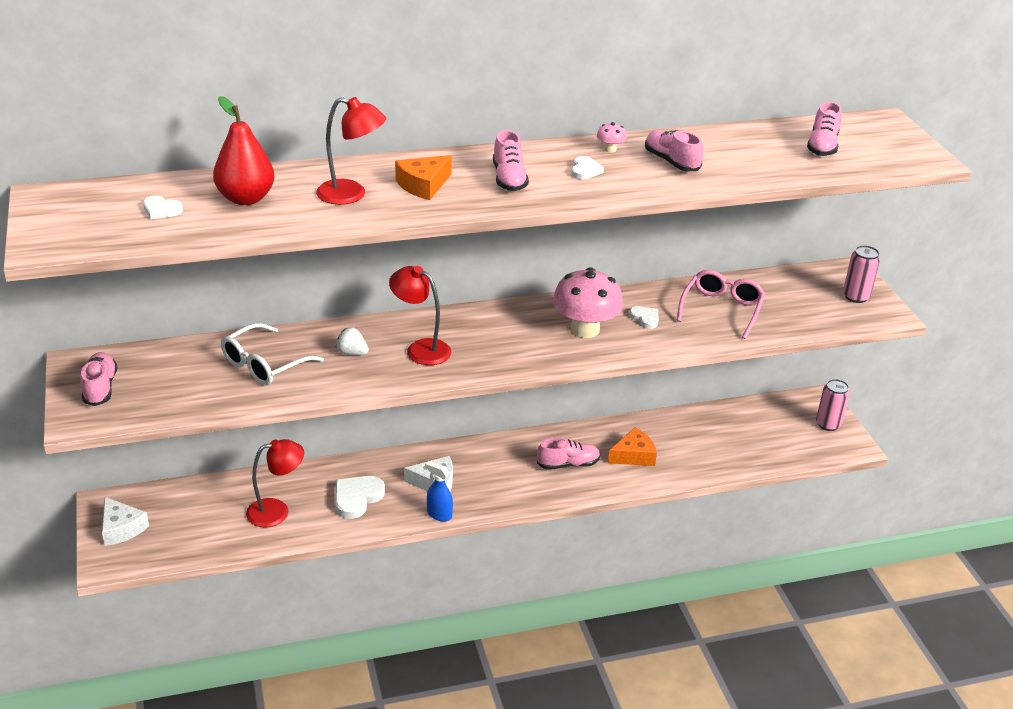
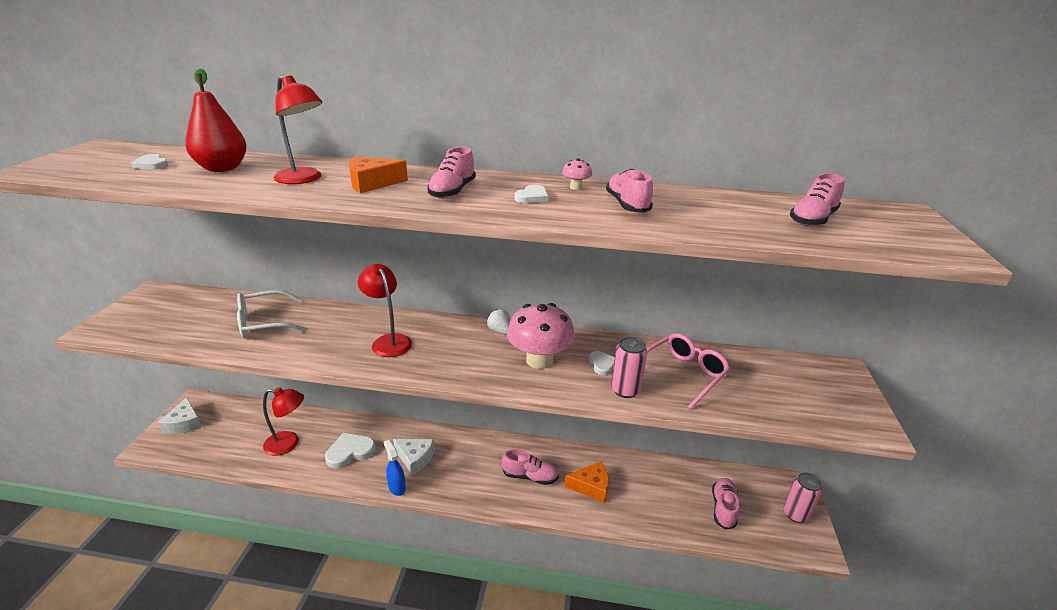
camera: 25 degrees right, 5 degrees down
pink shoe [80,352,117,406] -> pink shoe moved to [712,478,740,530]
white strawberry [336,327,369,355] -> white strawberry moved to [487,309,511,334]
pink can [843,245,880,303] -> pink can moved to [611,337,647,398]

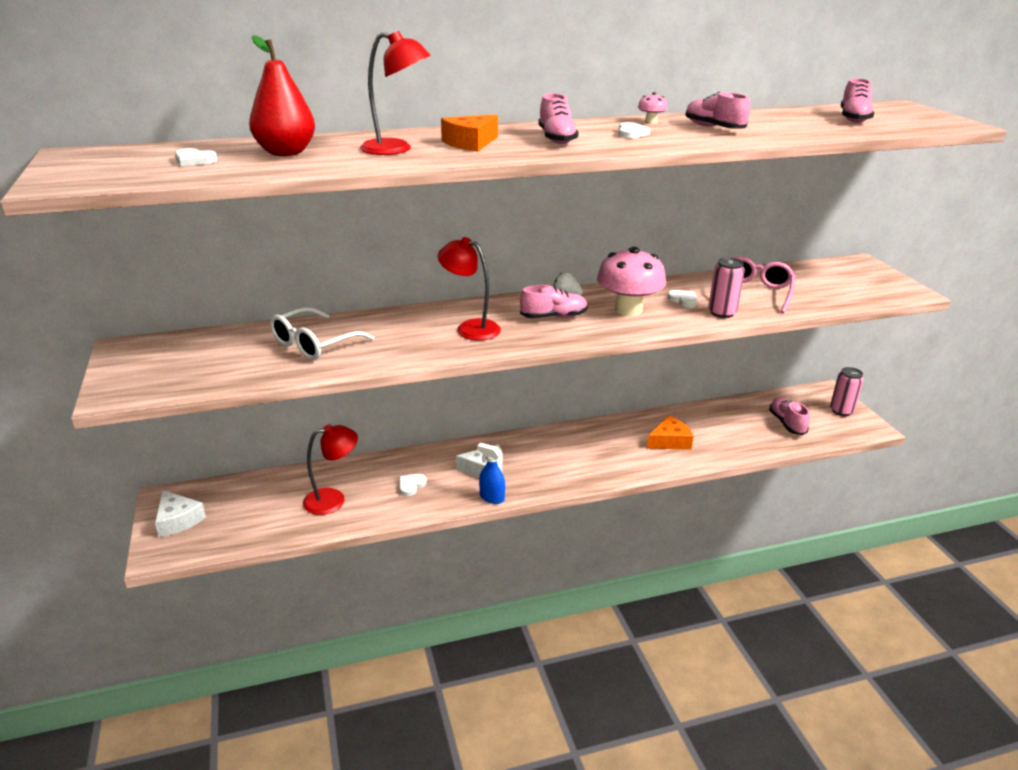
camera: 25 degrees left, 0 degrees up
white heart [325,433,376,469] -> white heart [399,474,427,496], size x0.57
pink shoe [502,449,559,485] -> pink shoe moved to [520,285,588,318]

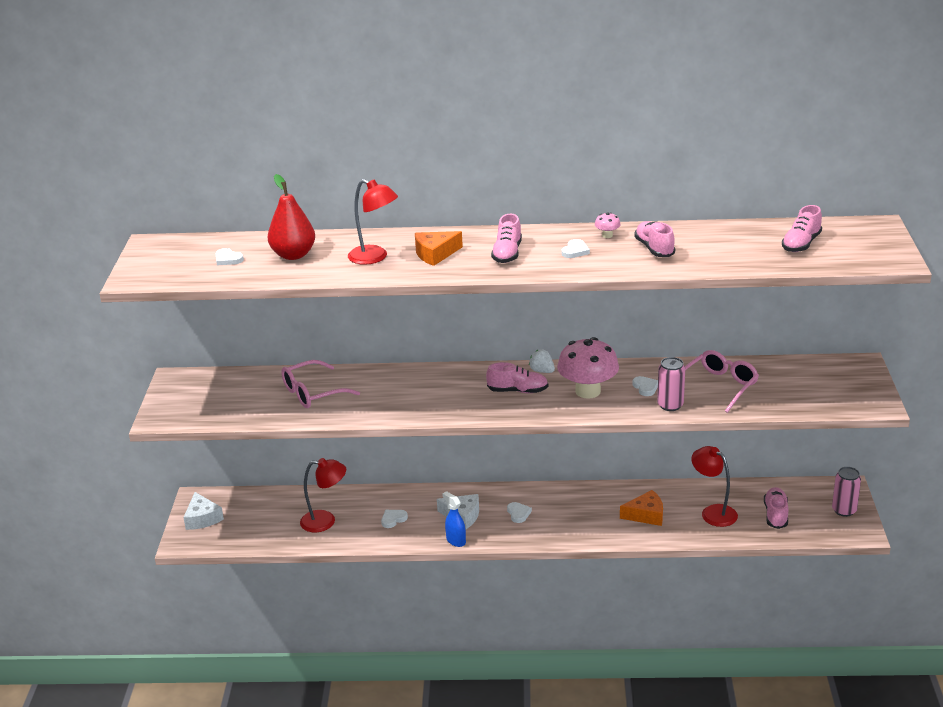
camera: 20 degrees right, 0 degrees up
white glasses [270,307,374,360] -> pink glasses [281,360,360,408]
red lamp [437,237,501,341] -> red lamp moved to [691,446,738,527]
none -> white heart [507,502,532,523]

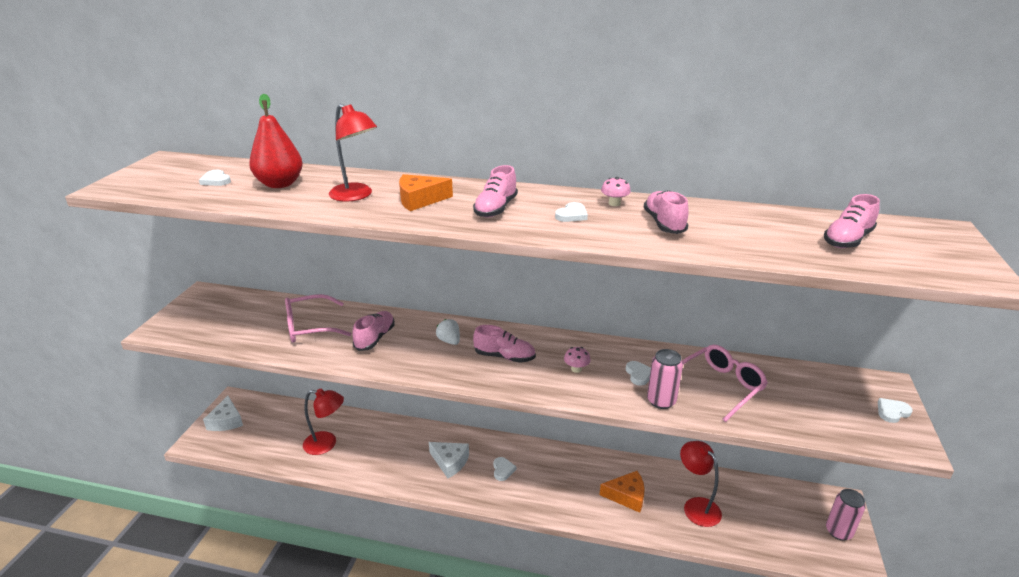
camera: 10 degrees right, 0 degrees up
white heart [381,510,408,528] -> white heart moved to [878,398,913,423]
blue spray bottle [442,491,466,547] -> none
white strawberry [529,350,555,373] -> white strawberry moved to [436,319,460,345]
pink mushroom [557,337,619,399] -> pink mushroom [564,347,591,373], size x0.41
pink shoe [764,487,788,529] -> pink shoe moved to [352,311,395,351]

